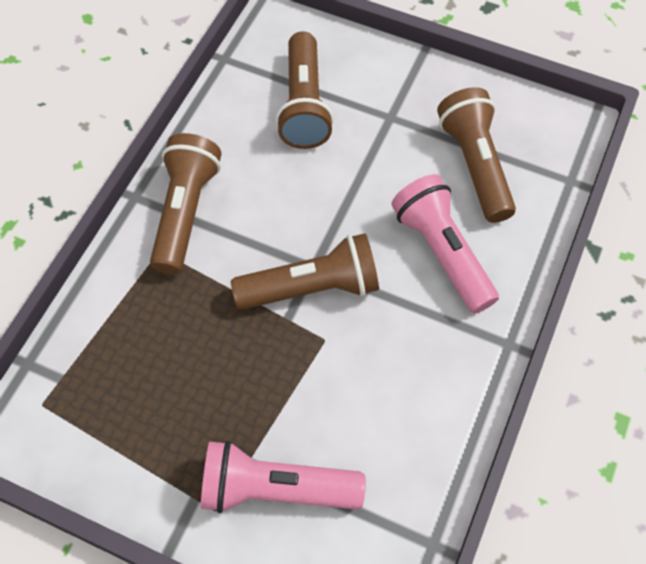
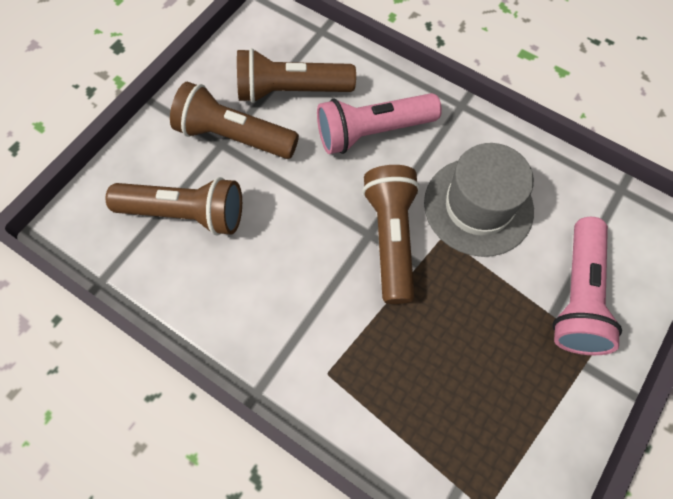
camera: 80 degrees left, 5 degrees up
brown flashlight [150,133,221,274] -> brown flashlight moved to [170,81,299,159]
none -> grey hat [424,143,534,257]

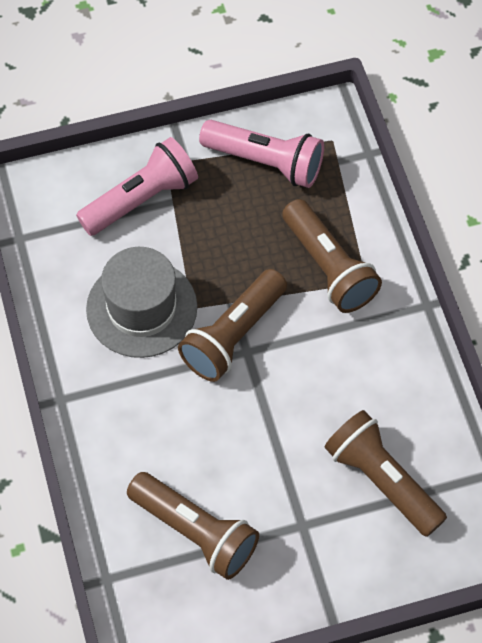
camera: 140 degrees left, 5 degrees down
brown flashlight [170,81,299,159] -> brown flashlight moved to [282,199,382,313]
pink flashlight [317,93,442,154] -> pink flashlight moved to [199,120,324,188]

